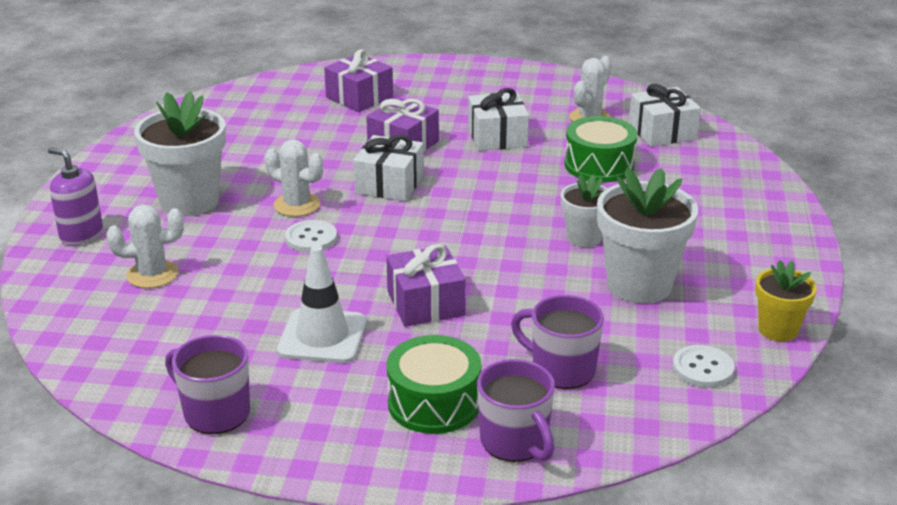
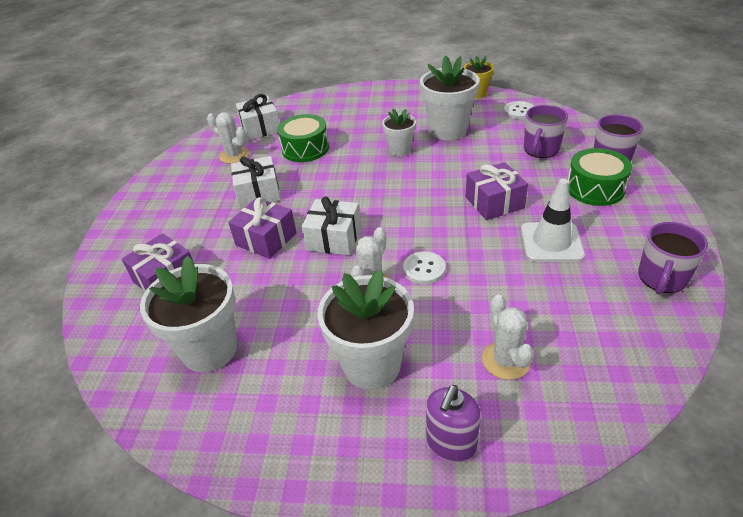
camera: 90 degrees left, 10 degrees up
none -> white flower pot [140,256,237,372]

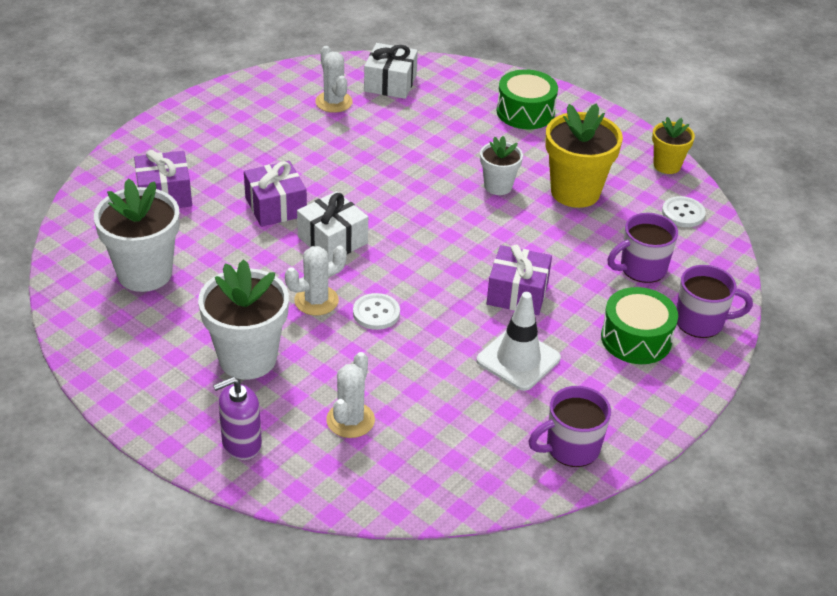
camera: 30 degrees right, 0 degrees up
white gift [231,156,281,208] -> none
green drum [277,114,329,162] -> green drum moved to [497,69,558,129]
white flower pot [420,55,480,140] -> yellow flower pot [545,103,623,208]

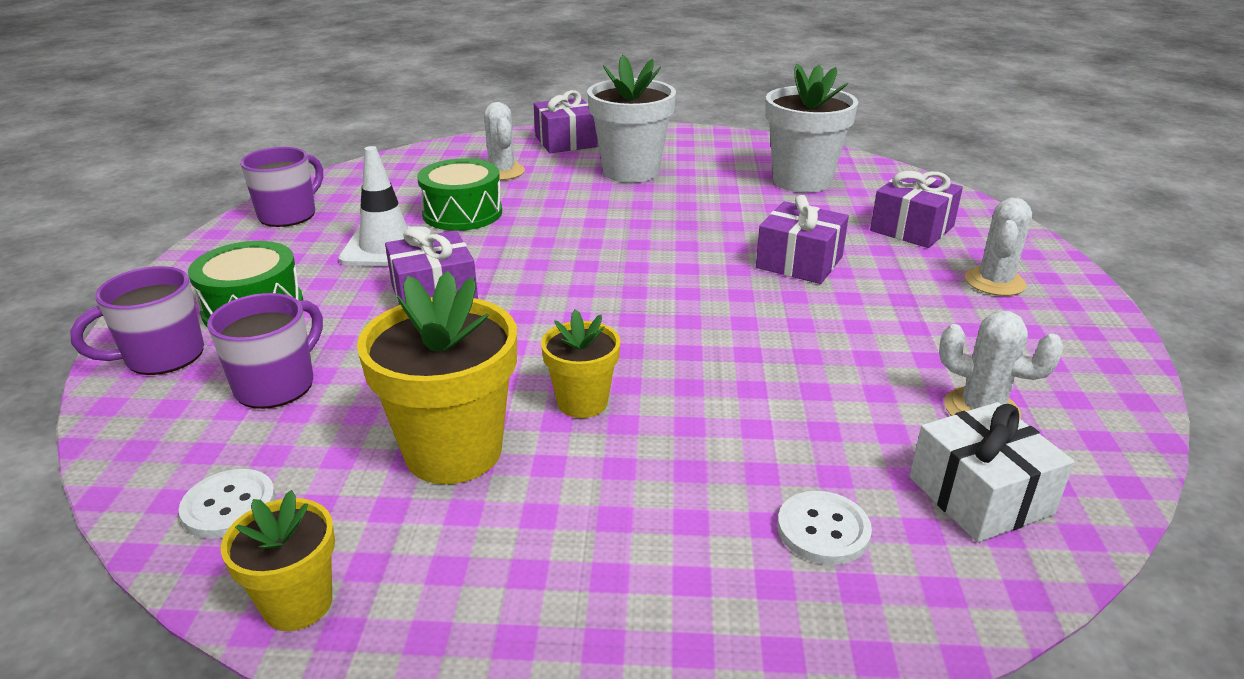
camera: 145 degrees right, 10 degrees down
purple soap dispenser [213,377,262,460] -> purple gift [534,90,598,153]
white cactus [285,246,347,316] -> white cactus moved to [965,198,1032,296]
white gift [297,191,368,263] -> none
white button [353,293,400,330] -> white button moved to [777,491,872,565]
white flower pot [480,136,523,195] -> yellow flower pot [541,309,621,418]
green drum [497,69,558,129] -> green drum moved to [417,158,502,231]

